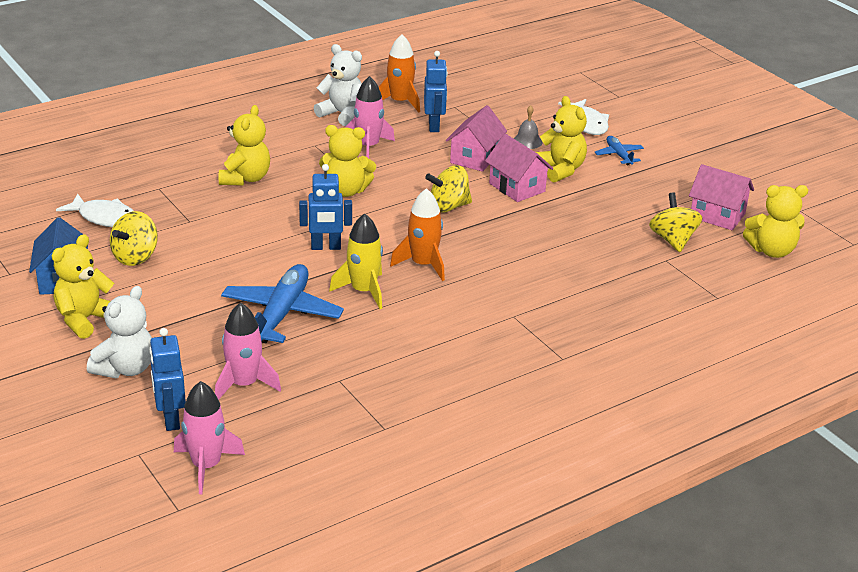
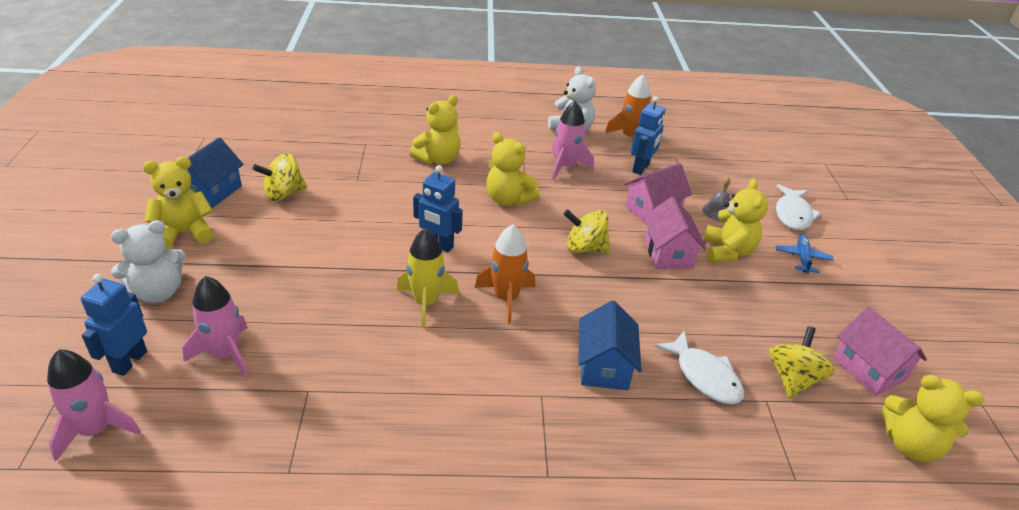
camera: 30 degrees right, 5 degrees up
white fish [56,193,134,227] -> white fish moved to [654,331,744,405]
blue plane [221,264,344,343] -> none
none -> blue house [579,300,642,390]

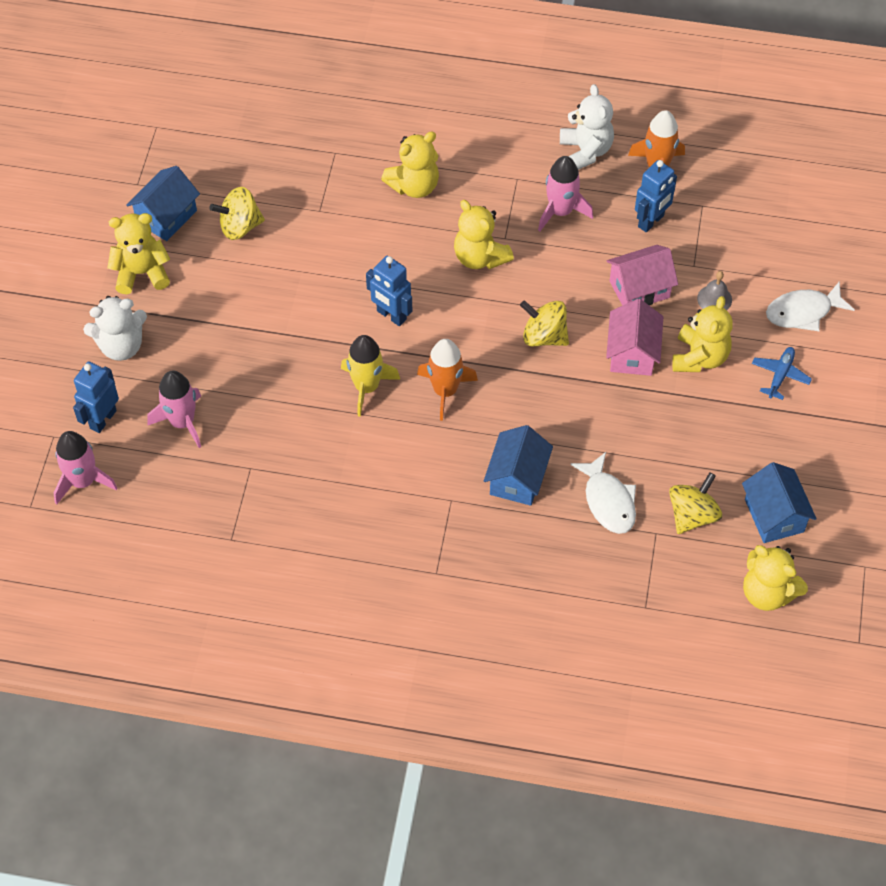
camera: 15 degrees right, 20 degrees up
white fish [776,184,821,231] -> white fish turned 45 degrees clockwise [766,281,855,331]
pink house [833,307,927,396] -> blue house [742,462,817,543]

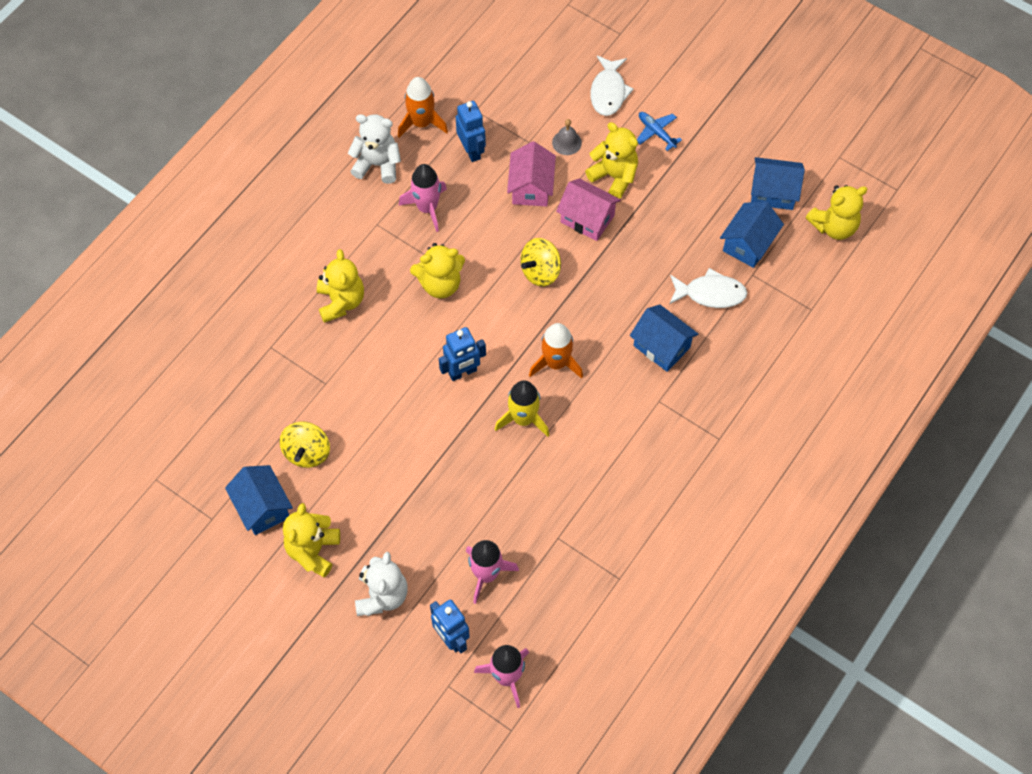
camera: 65 degrees left, 5 degrees up
yellow spinning top [669,472,722,534] -> blue house [720,201,784,268]

